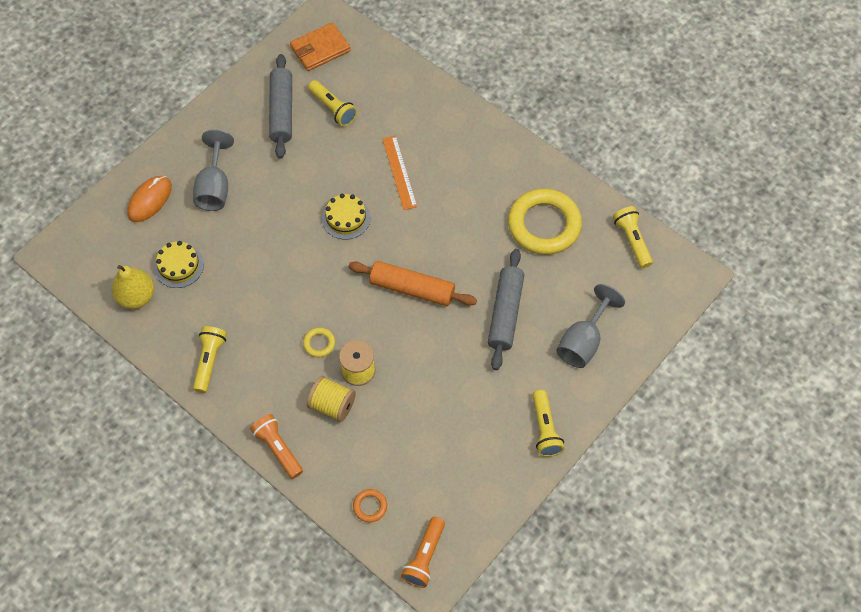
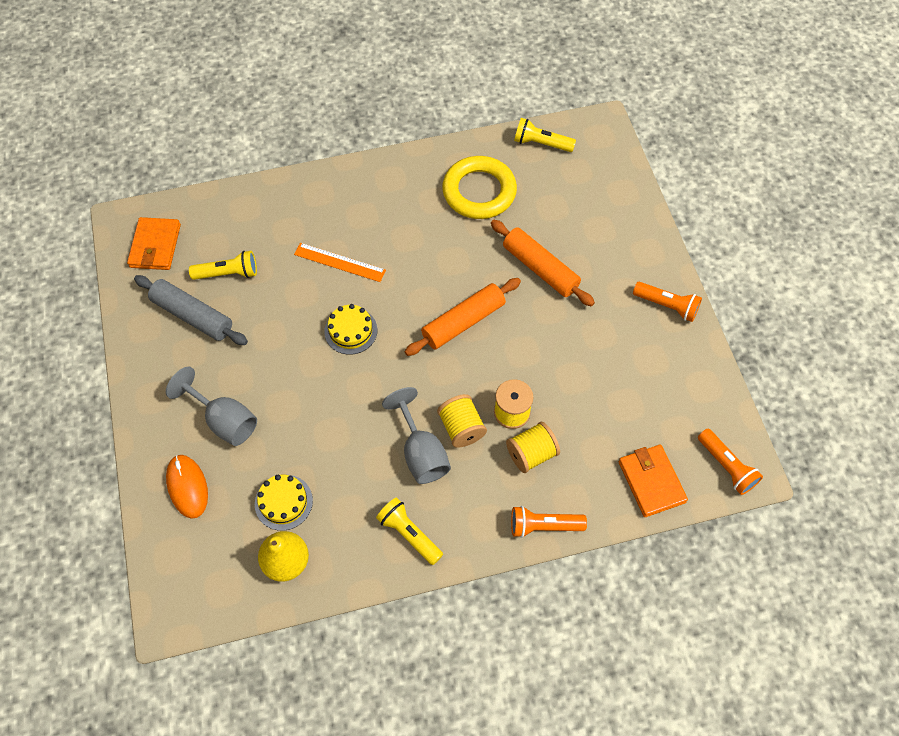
camera: 55 degrees left, 0 degrees up
yellow ring [303,328,335,357] -> yellow spool [437,394,487,448]
orange ring [353,489,387,522] -> orange wallet [618,444,688,517]
grey rolling pin [488,249,524,370] -> orange rolling pin [491,220,595,306]
yellow flashlight [532,390,565,457] -> orange flashlight [633,282,702,322]
grey goblet [556,284,625,368] -> grey goblet moved to [382,387,451,484]

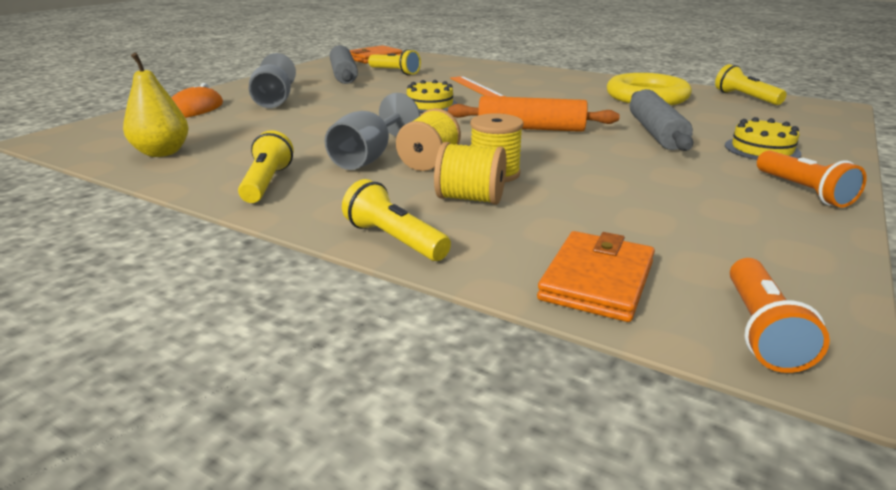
camera: 45 degrees right, 35 degrees down
yellow cake [255,475,313,531] -> yellow cake moved to [725,117,802,160]
orange rolling pin [491,220,595,306] -> grey rolling pin [630,89,693,151]
orange flashlight [511,506,587,538] -> yellow flashlight [342,179,451,261]

